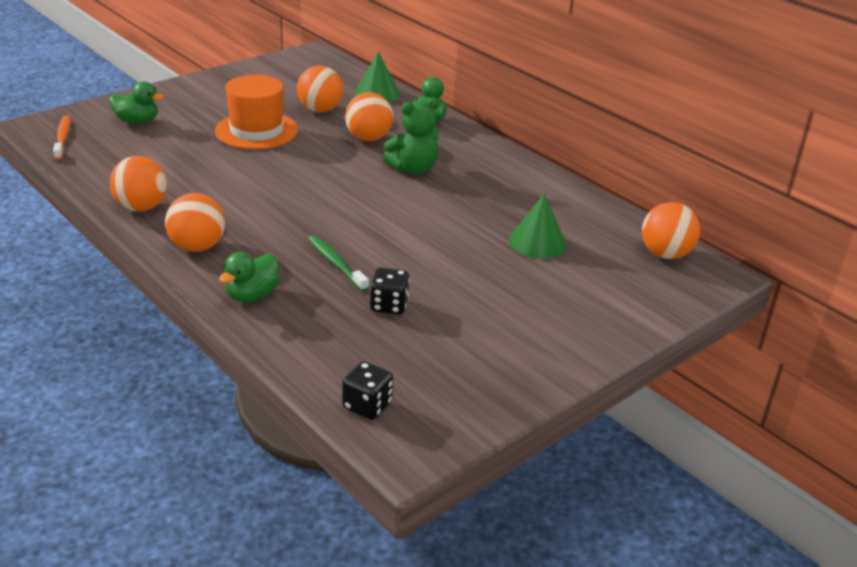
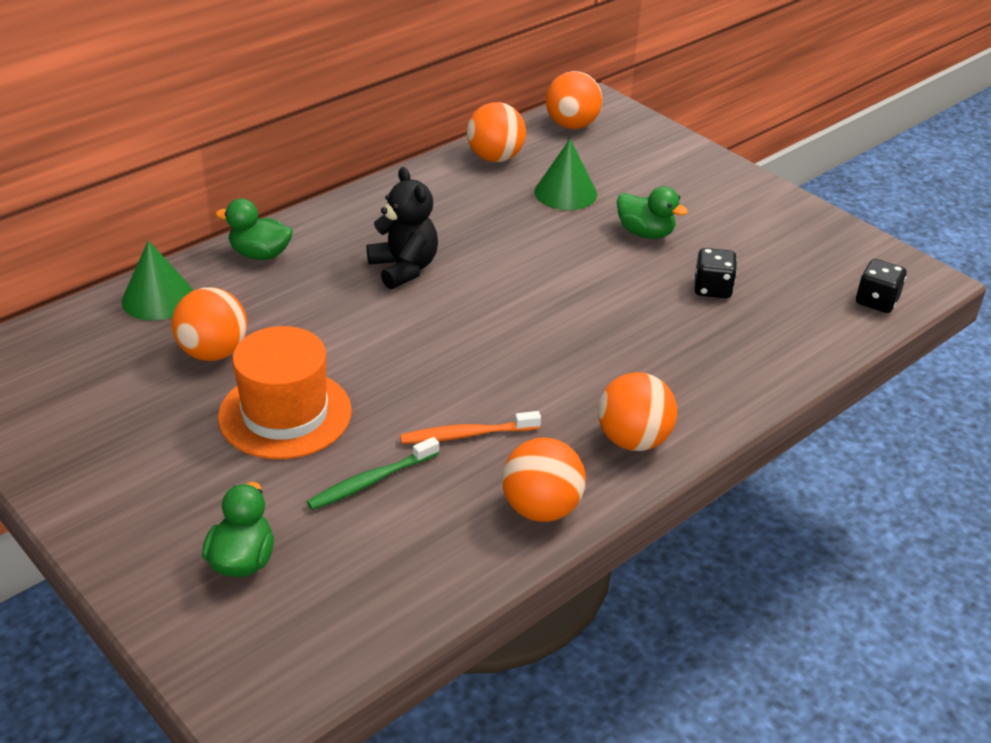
camera: 90 degrees left, 5 degrees up
orange toothbrush [53,115,71,160] -> orange toothbrush moved to [400,411,541,444]
green duck [219,252,280,302] -> green duck moved to [617,186,688,239]
green toothbrush [308,235,369,291] -> green toothbrush moved to [307,437,439,510]
orange ball [345,92,393,141] -> orange ball moved to [467,102,526,162]
green teddy bear [383,97,440,174] -> black teddy bear [367,167,438,289]

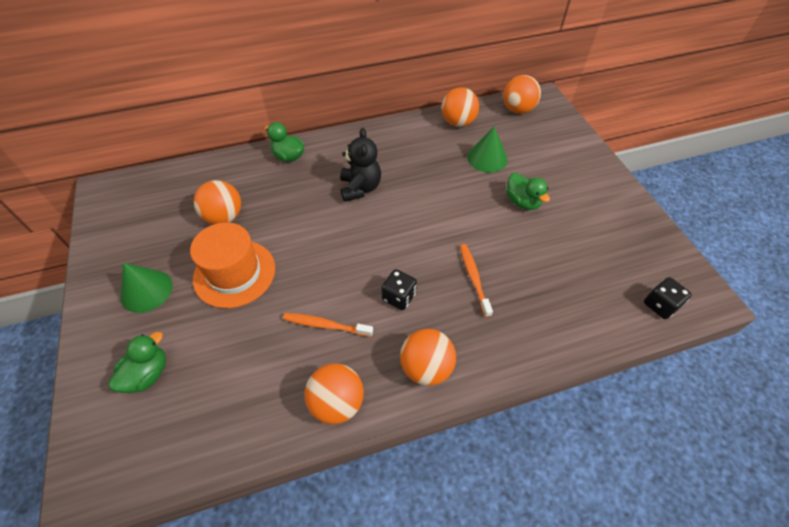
camera: 25 degrees right, 15 degrees up
green cone [122,240,194,321] -> green cone moved to [121,263,173,313]
green toothbrush [307,437,439,510] -> none
black dice [695,248,737,298] -> black dice moved to [381,269,417,310]
none -> orange toothbrush [460,244,493,317]

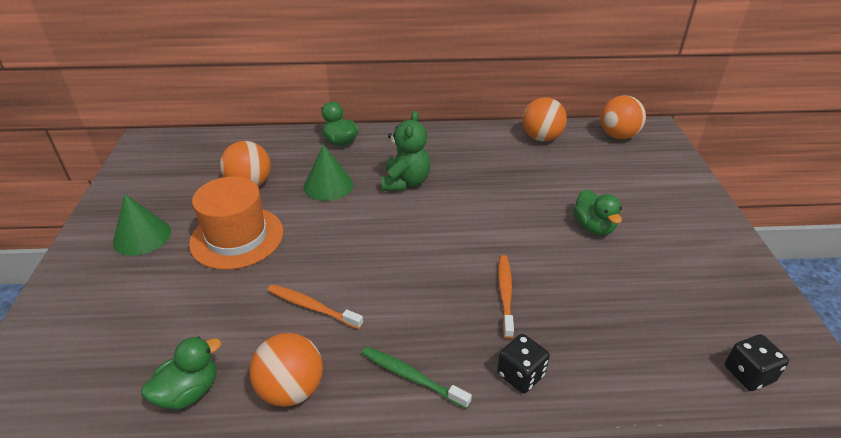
camera: 15 degrees right, 15 degrees down
green duck [108,332,166,393] -> green duck moved to [141,336,222,410]
black teddy bear [340,128,381,202] -> green teddy bear [381,111,430,191]
black dice [381,269,417,310] -> black dice moved to [497,334,550,393]
orange ball [400,329,456,386] -> green toothbrush [361,346,472,409]
green cone [467,126,508,173] -> green cone moved to [304,145,353,201]

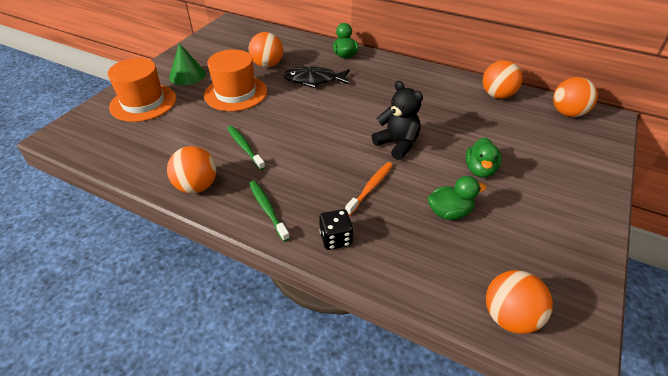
camera: 30 degrees right, 5 degrees up
green duck [141,336,222,410] -> green duck moved to [428,176,487,220]
orange toothbrush [268,284,364,329] -> green toothbrush [227,126,265,170]
green cone [304,145,353,201] -> black fish [283,66,350,88]
green teddy bear [381,111,430,191] -> none
black dice [725,334,789,391] -> orange ball [486,270,553,334]
none -> orange hat [108,58,176,122]
none -> black teddy bear [372,81,423,160]

